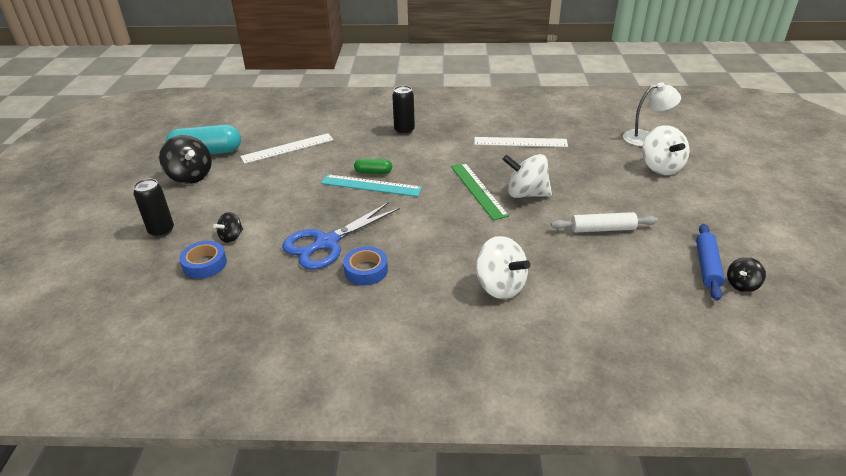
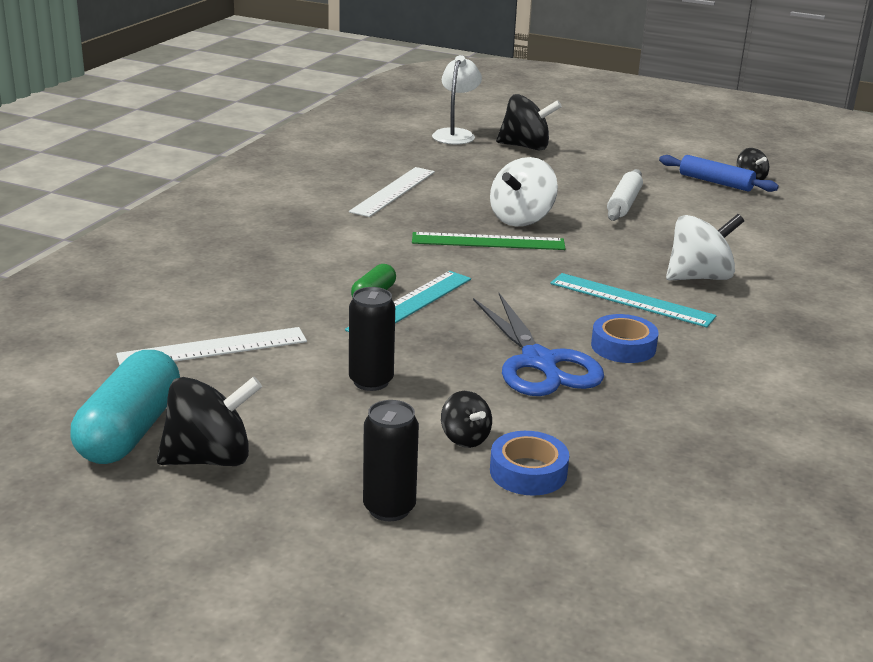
camera: 70 degrees left, 10 degrees down
white ruler [240,133,334,164] -> white ruler turned 75 degrees clockwise [116,327,307,365]
black can [392,85,415,135] -> black can moved to [349,287,395,391]
white spinning top [642,125,689,175] -> black spinning top [496,94,562,150]
none -> turquoise ruler [550,273,717,327]

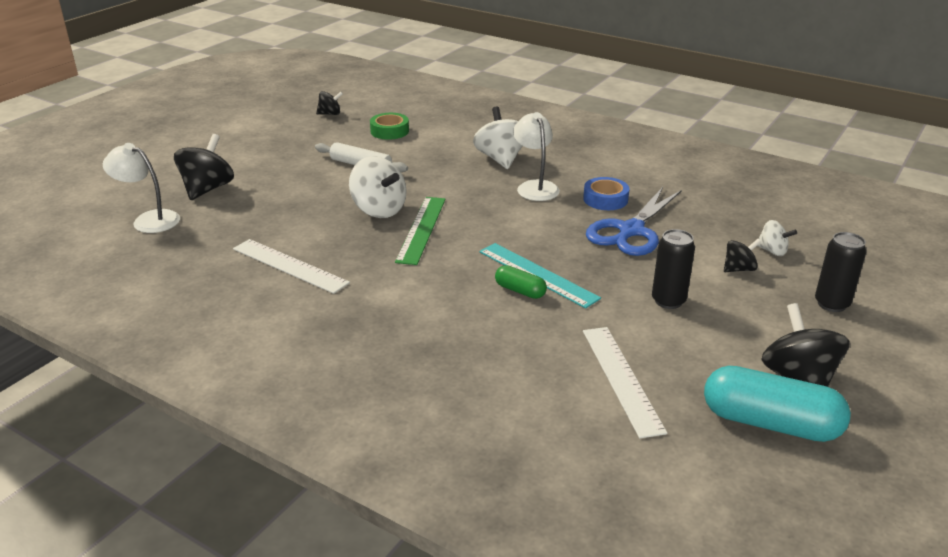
camera: 80 degrees left, 5 degrees up
blue scissors [473,293,604,396] -> blue scissors turned 135 degrees clockwise [586,187,682,256]
blue tape [490,431,569,496] -> white spinning top [757,220,797,256]
turquoise ruler [550,273,717,327] -> white lamp [513,112,560,201]
blue rolling pin [659,155,779,192] -> none
none -> green tape [370,113,409,140]

